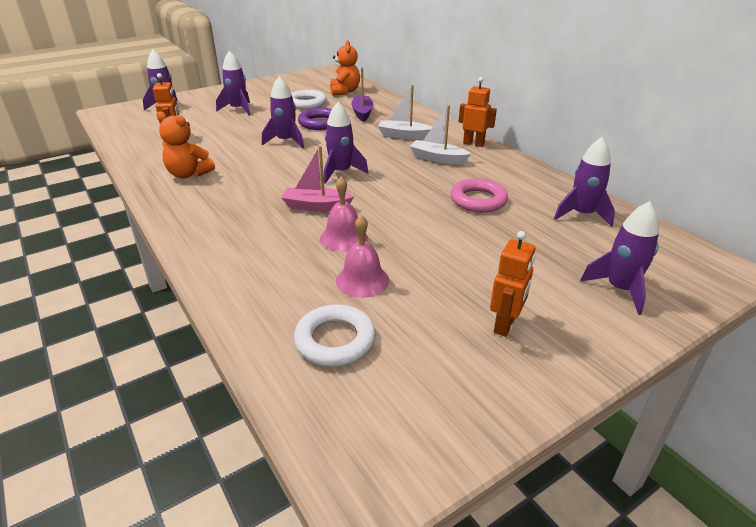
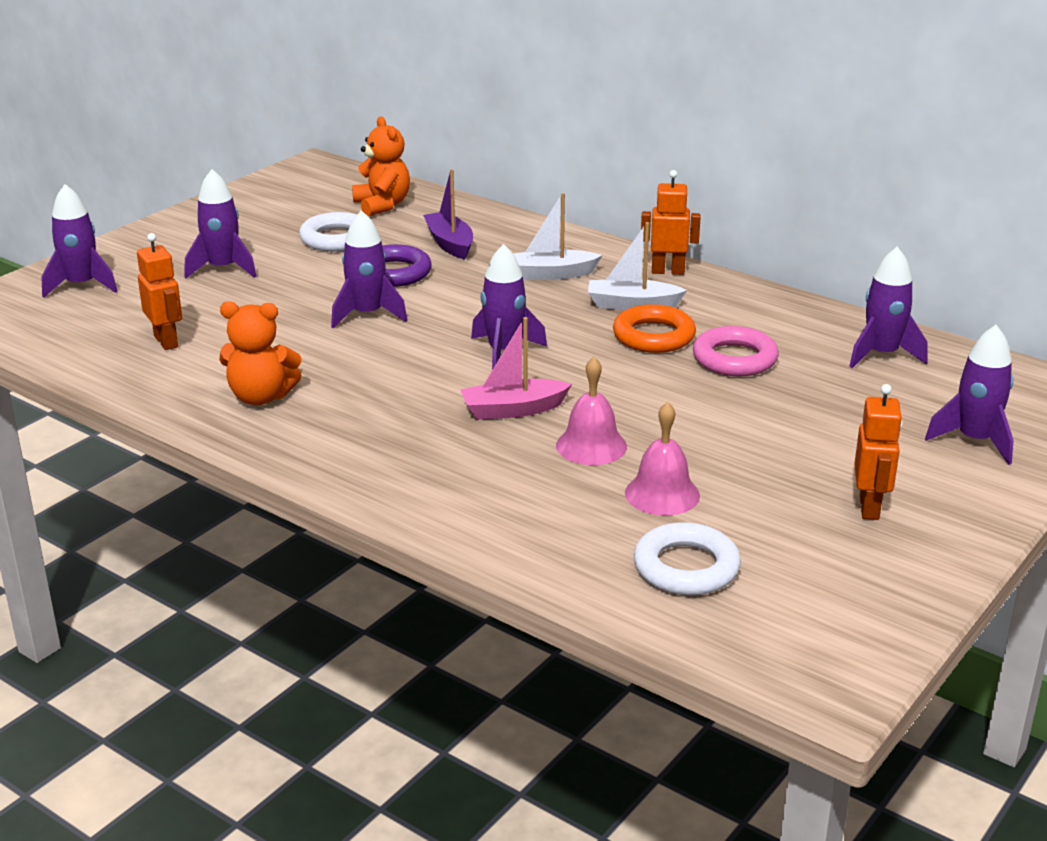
camera: 20 degrees left, 5 degrees down
none -> orange ring [613,304,696,353]

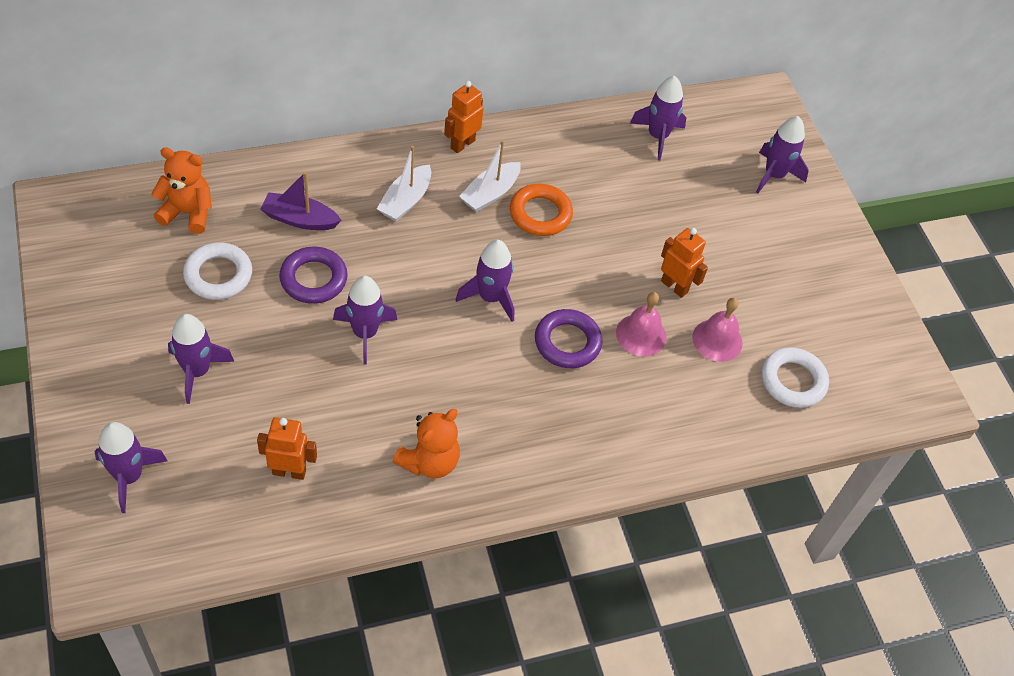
camera: 60 degrees left, 25 degrees up
pink boat [461,317,572,420] -> purple ring [535,309,603,368]
pink ring [693,326,779,376] -> none
orange robot [854,384,903,520] -> orange robot moved to [661,228,708,298]

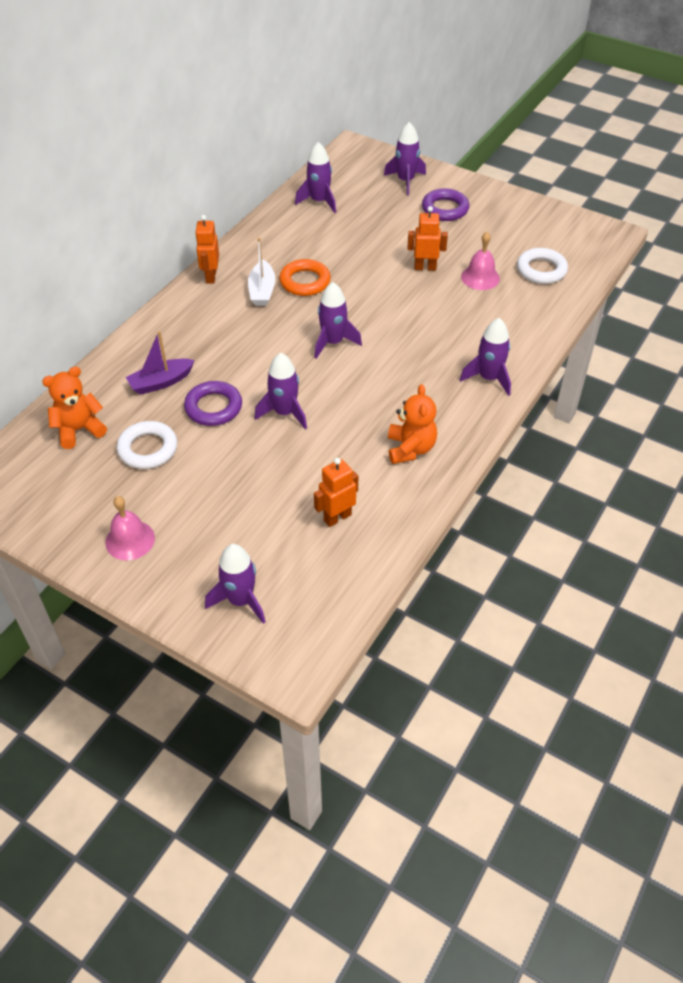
camera: 35 degrees left, 5 degrees down
purple rocket [168,314,234,404] -> purple rocket moved to [460,318,511,396]
white boat [377,146,431,222] -> none
purple ring [535,309,603,368] -> purple ring moved to [422,189,469,221]
pink bell [616,292,666,356] -> pink bell moved to [105,496,155,560]

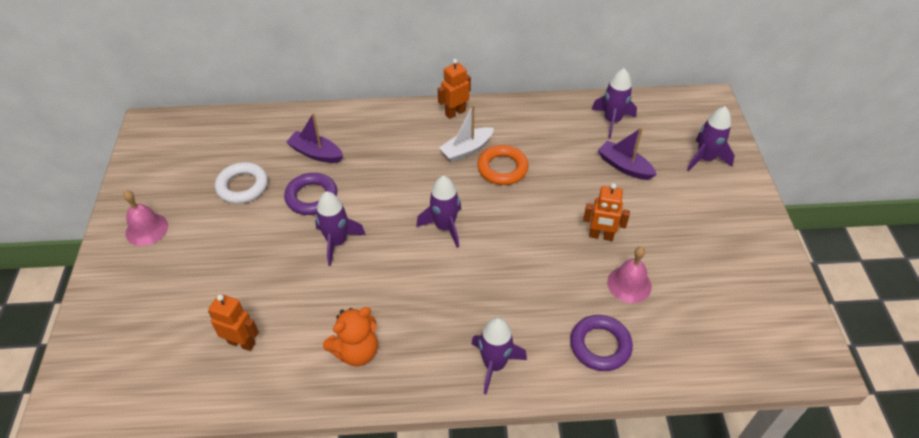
camera: 55 degrees right, 0 degrees up
orange teddy bear [42,367,107,449] -> none
purple rocket [205,544,266,624] -> none
orange robot [408,206,448,271] -> orange robot turned 135 degrees clockwise [583,183,630,241]
purple ring [422,189,469,221] -> purple ring moved to [570,315,633,371]
white ring [517,248,568,284] -> none
none -> purple boat [598,127,657,180]

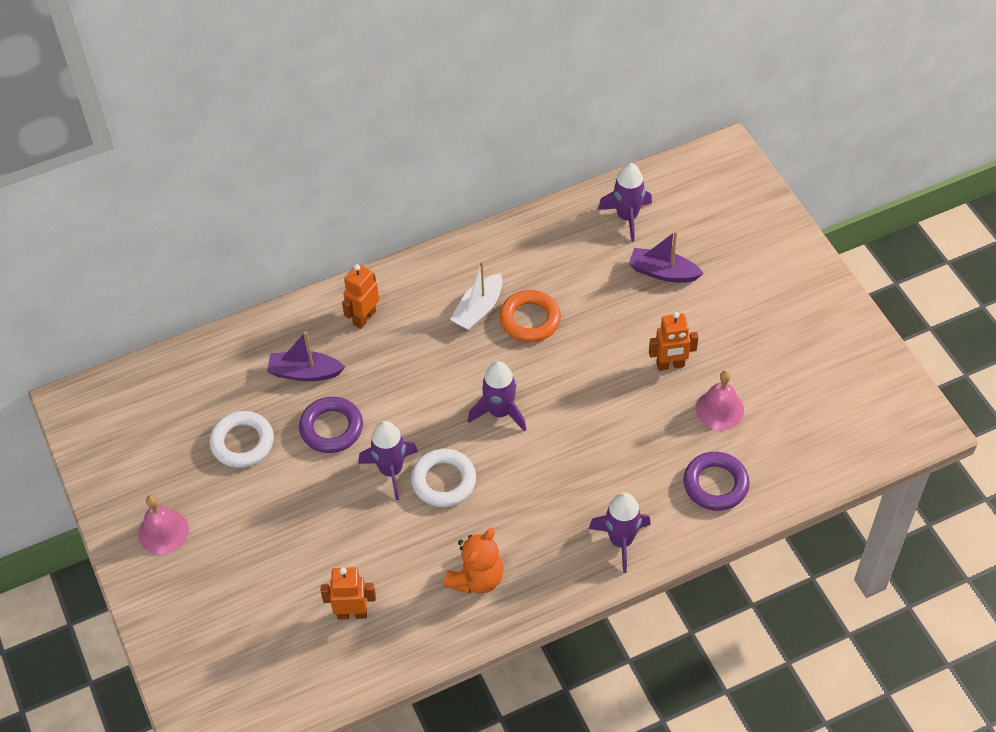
camera: 20 degrees left, 5 degrees up
orange robot [438,59,471,119] -> orange robot moved to [342,264,379,329]
purple rocket [687,106,735,172] -> none
none -> white ring [411,449,476,507]

